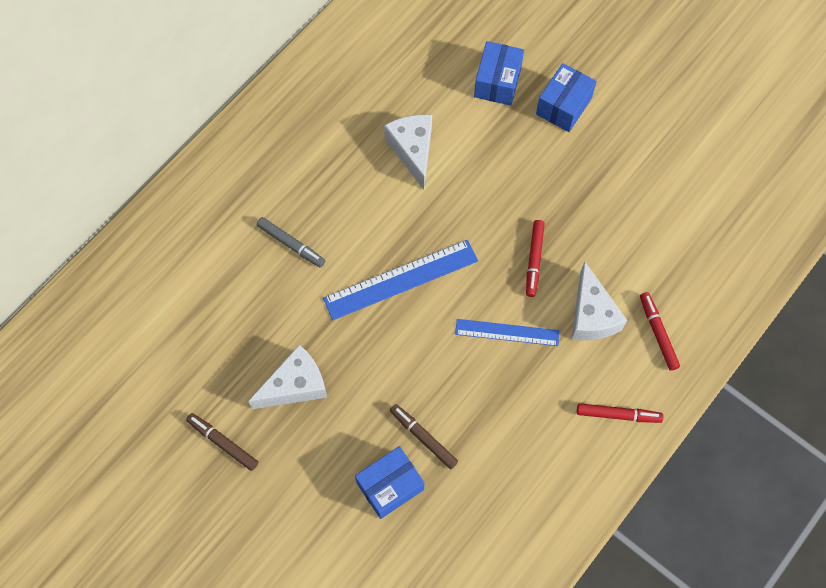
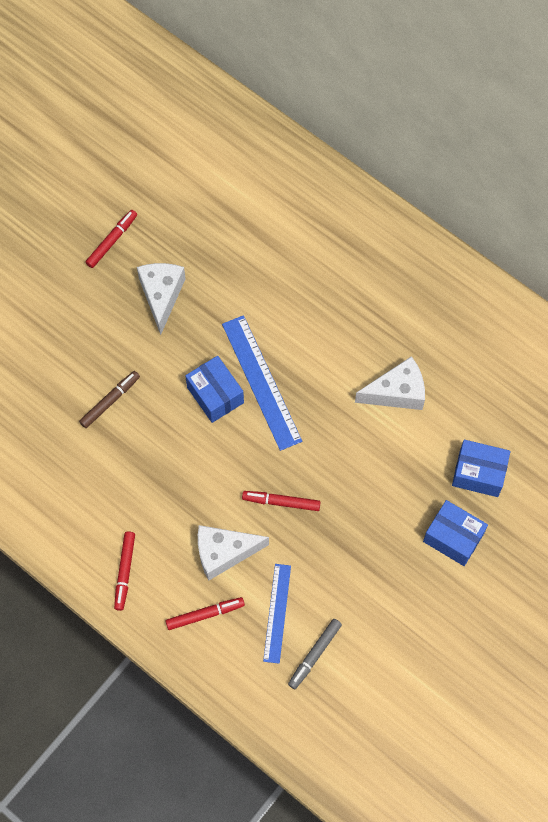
camera: 90 degrees right, 0 degrees up
brown marker [186,413,258,471] -> red marker [85,210,137,268]
white cheese [248,344,327,409] -> white cheese turned 150 degrees counterclockwise [137,263,186,335]
grey marker [257,217,325,268] -> grey marker moved to [288,619,342,689]
blue box [355,446,424,519] -> blue box moved to [185,356,244,423]
blue ruler [455,319,559,346] -> blue ruler moved to [263,564,291,664]

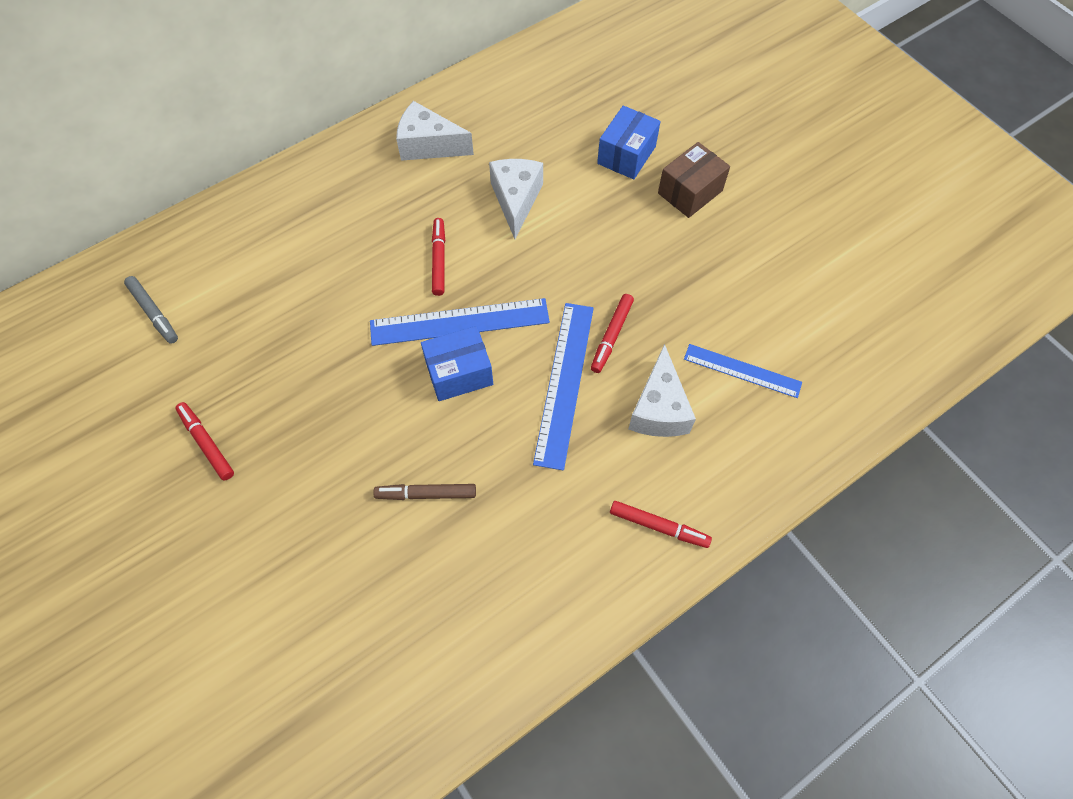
camera: 75 degrees left, 5 degrees down
brown marker [79,371,140,428] -> brown marker turned 60 degrees counterclockwise [373,484,476,500]
white cheese [137,263,186,335] -> white cheese moved to [396,101,474,161]
red marker [165,597,245,630] -> red marker moved to [432,218,445,296]
grey marker [288,619,342,689] -> grey marker moved to [124,276,178,344]
blue box [423,500,488,566] -> brown box [658,142,730,218]
none -> blue ruler [533,303,594,471]

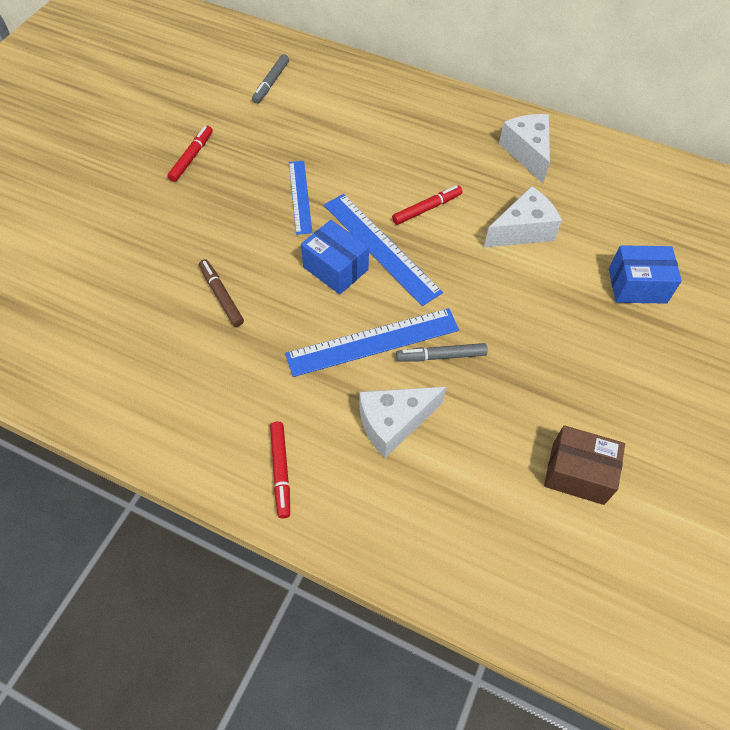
camera: 60 degrees right, 5 degrees down
red marker [591,294,634,373] -> grey marker [396,343,488,362]
brown box [658,142,730,218] -> brown box moved to [544,425,625,505]
blue ruler [684,344,802,398] -> blue ruler moved to [289,161,312,235]

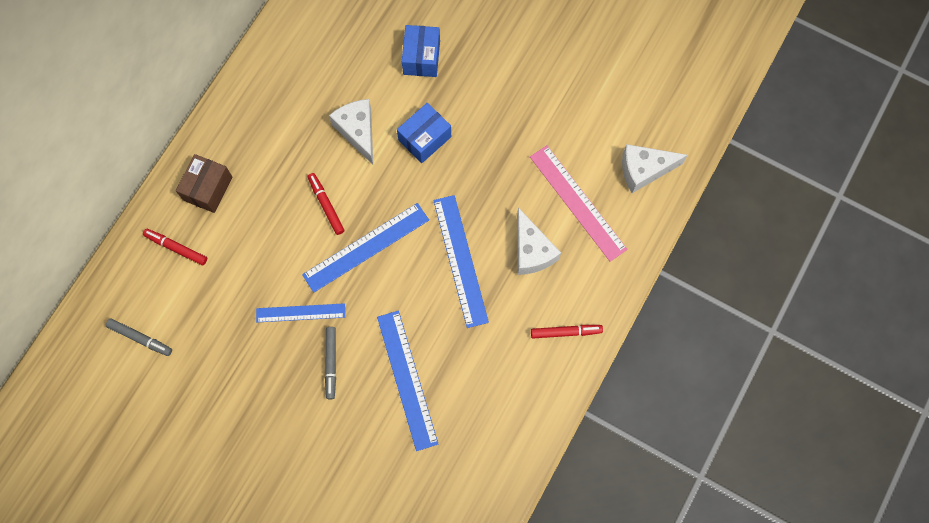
camera: 85 degrees left, 15 degrees up
red marker [167,126,213,182] -> red marker moved to [143,229,207,265]
brown marker [199,259,244,327] -> blue ruler [377,310,438,451]
blue box [301,220,369,294] -> blue box moved to [397,103,451,163]
grey marker [396,343,488,362] -> grey marker moved to [325,327,336,399]
white cheese [499,114,550,183] -> white cheese moved to [622,144,688,193]
brown box [544,425,625,505] -> brown box moved to [176,154,232,213]
none -> pink ruler [530,145,628,262]

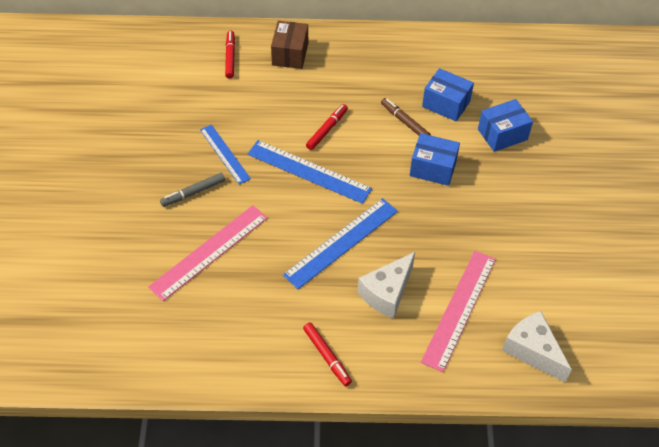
camera: 60 degrees right, 20 degrees down
grey marker [106,318,172,356] -> none
brown box [176,154,232,213] -> brown box turned 75 degrees counterclockwise [271,21,308,69]
white cheese [329,99,373,165] -> brown marker [381,98,431,136]
blue ruler [377,310,438,451] -> pink ruler [148,205,268,301]
none -> blue box [422,68,474,121]

